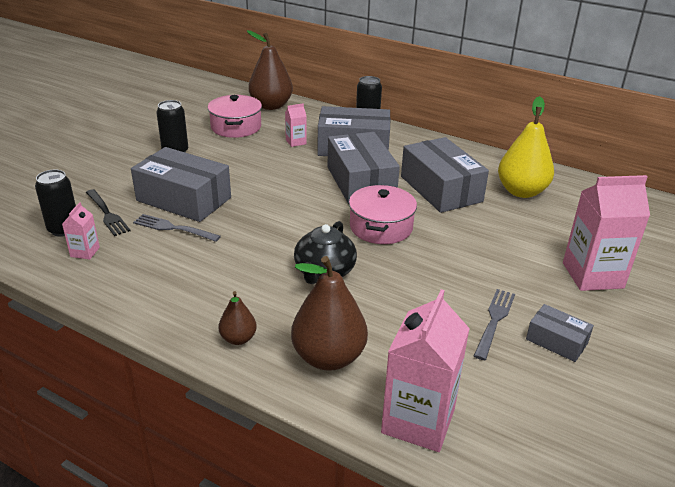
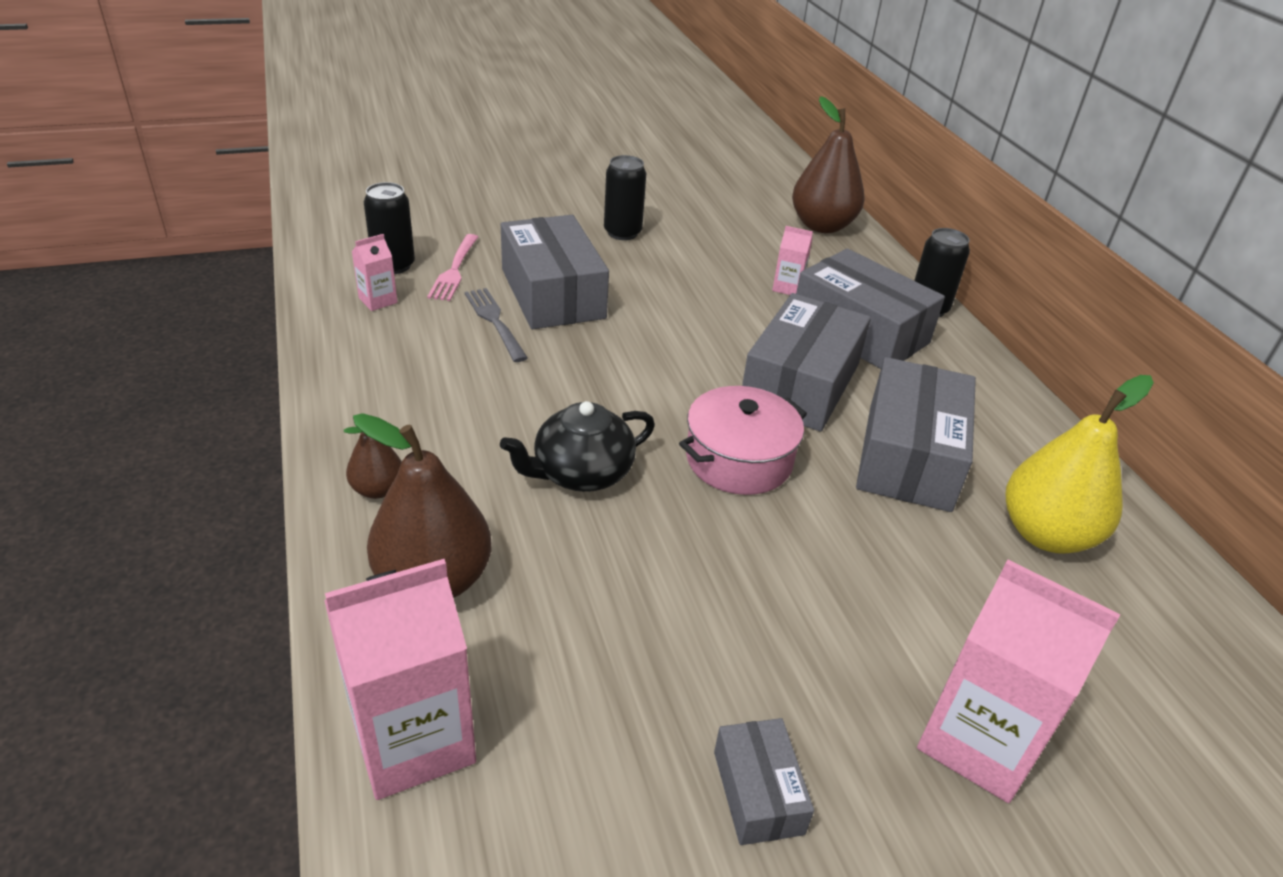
camera: 40 degrees right, 5 degrees up
black fork [86,189,131,236] -> pink fork [427,234,478,301]
pink pot [208,95,262,138] -> none
grey fork [474,289,515,360] -> none

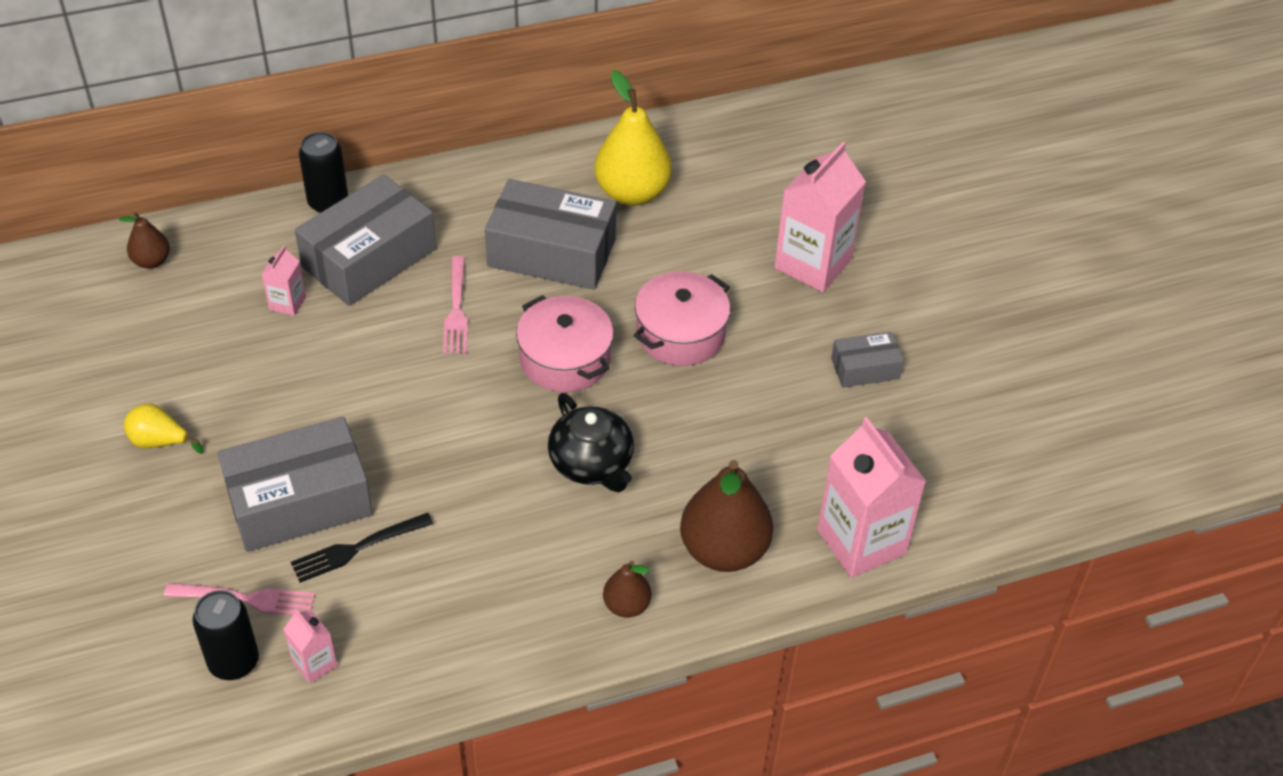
camera: 90 degrees left, 10 degrees up
grey fork [465,288,528,362] -> black fork [291,513,433,583]
black can [604,155,646,240] -> yellow pear [124,404,204,454]
grey box [742,293,871,432] -> pink fork [443,256,468,354]
brown pear [792,96,864,233] -> brown pear [119,212,170,269], size x0.51
none -> pink pot [634,271,730,366]

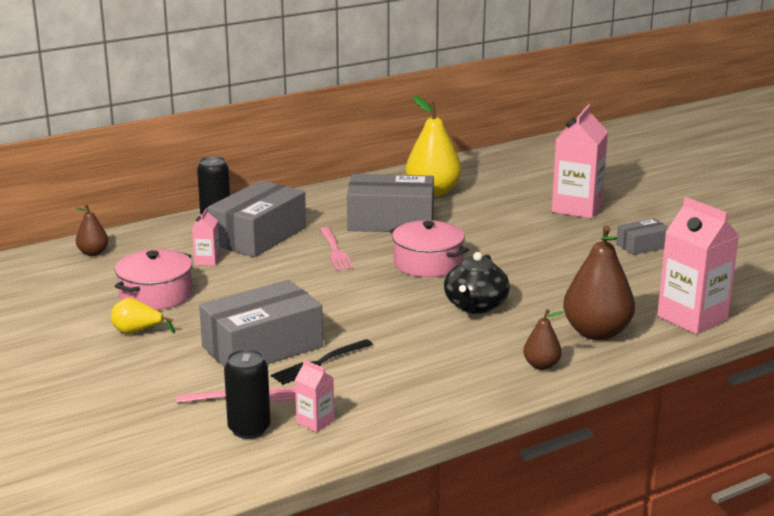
camera: 10 degrees left, 25 degrees down
black teapot [548,393,634,492] -> black teapot turned 60 degrees clockwise [444,252,510,314]
pink pot [634,271,730,366] -> pink pot moved to [115,249,192,310]

